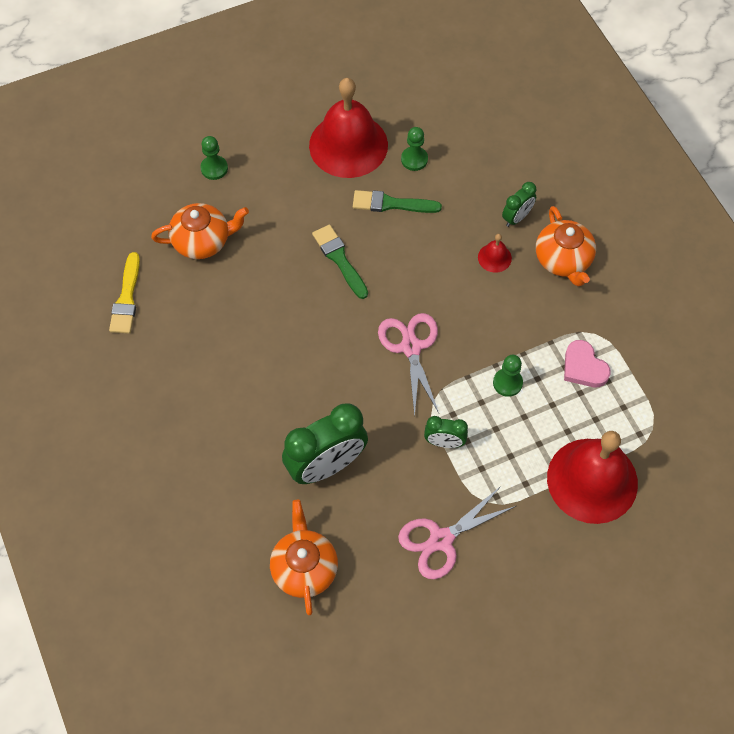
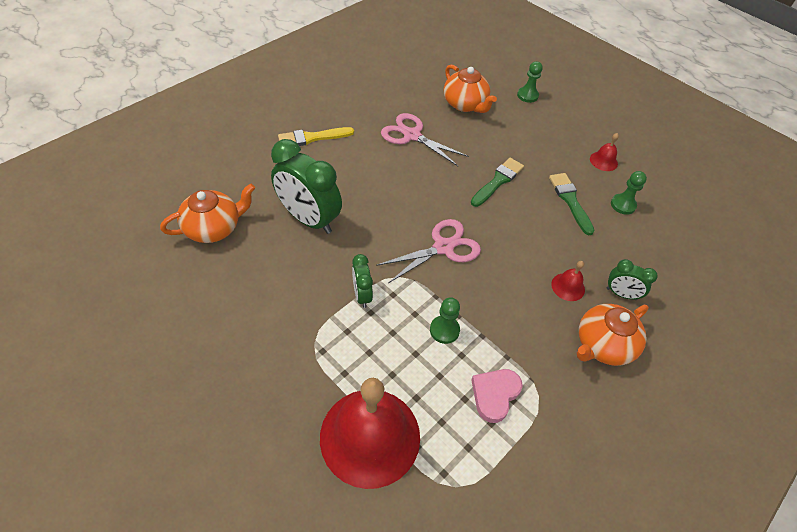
camera: 65 degrees right, 10 degrees down
yellow brush [109,252,140,334] -> yellow brush moved to [278,127,354,146]
red bell [309,78,388,178] -> red bell [590,133,619,171], size x0.41
pink scissors [398,486,516,579] -> pink scissors moved to [381,113,469,166]

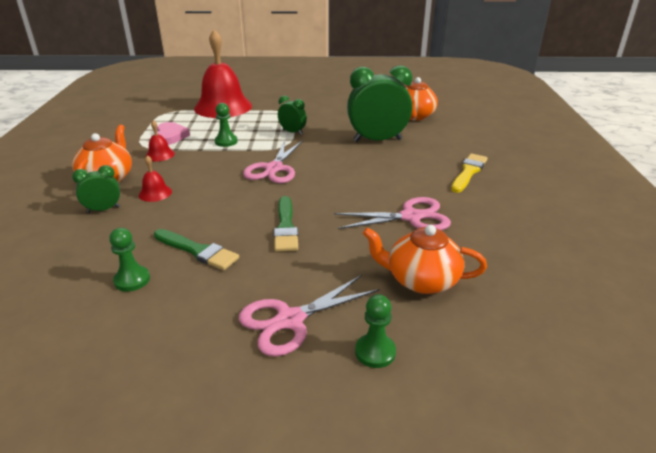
camera: 140 degrees right, 20 degrees down
red bell [590,133,619,171] -> red bell moved to [146,120,175,161]
none -> pink scissors [239,275,379,356]

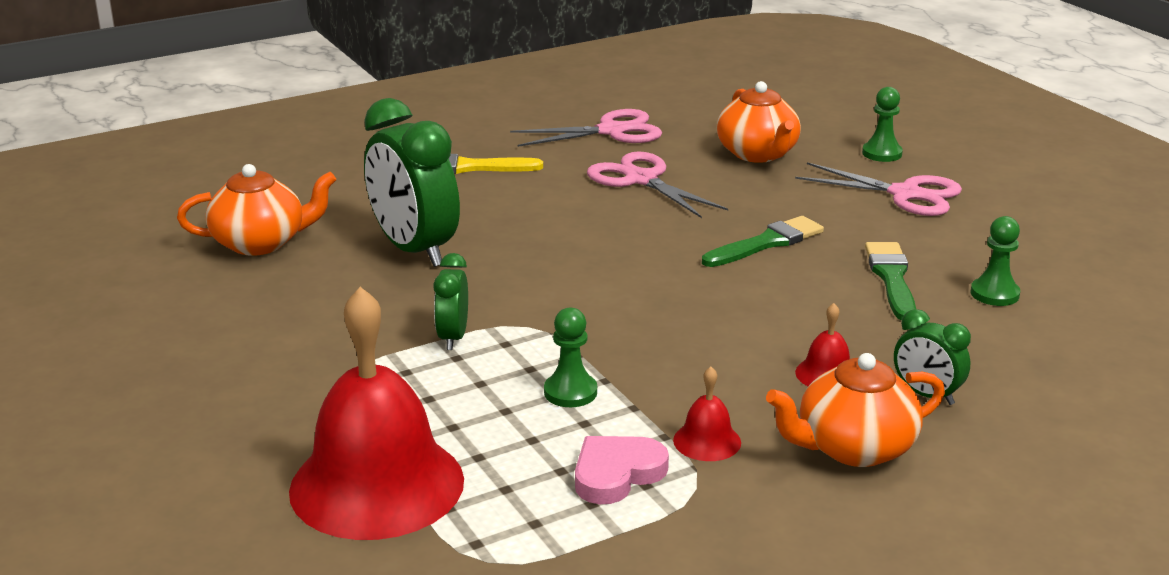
camera: 120 degrees left, 5 degrees down
pink scissors [243,140,303,183] -> pink scissors moved to [510,109,662,147]

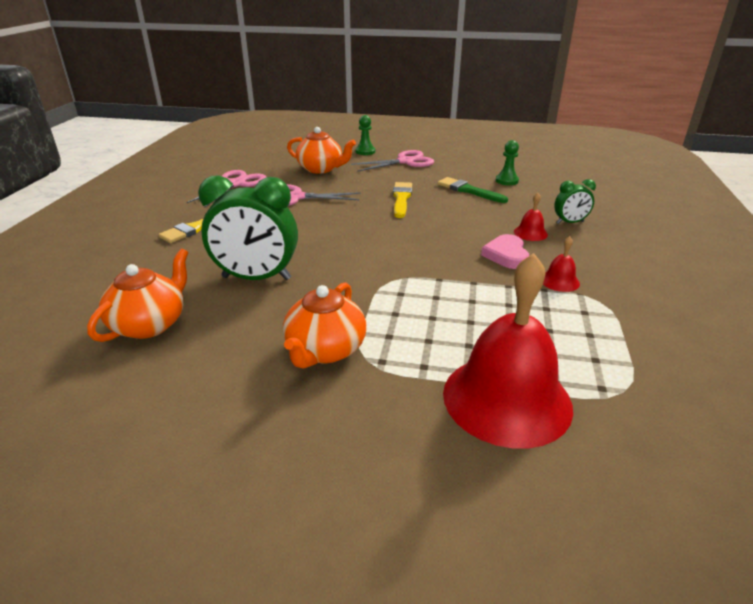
camera: 50 degrees left, 5 degrees up
green clock [433,253,468,350] -> none
green pawn [544,308,597,407] -> none
pink heart [575,436,669,504] -> pink heart moved to [481,234,529,269]
green brush [702,216,824,267] -> yellow brush [393,182,412,218]
orange teapot [766,353,945,467] -> orange teapot moved to [283,283,366,369]

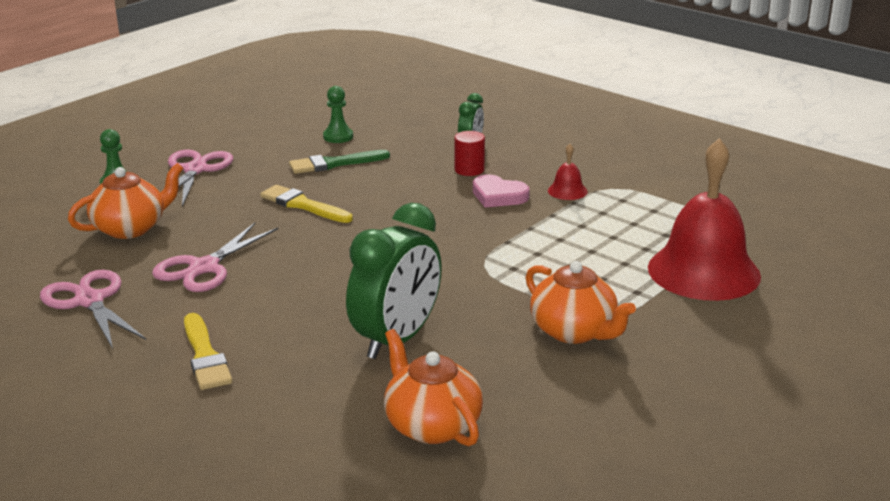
camera: 60 degrees left, 5 degrees down
red bell [514,193,548,241] -> red cylinder [454,131,485,176]

